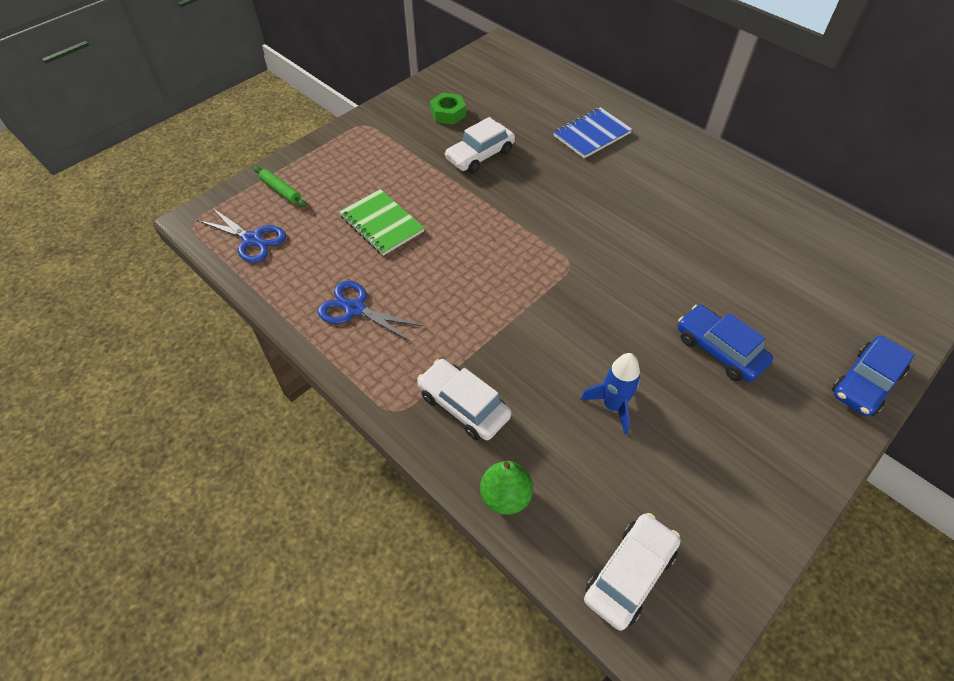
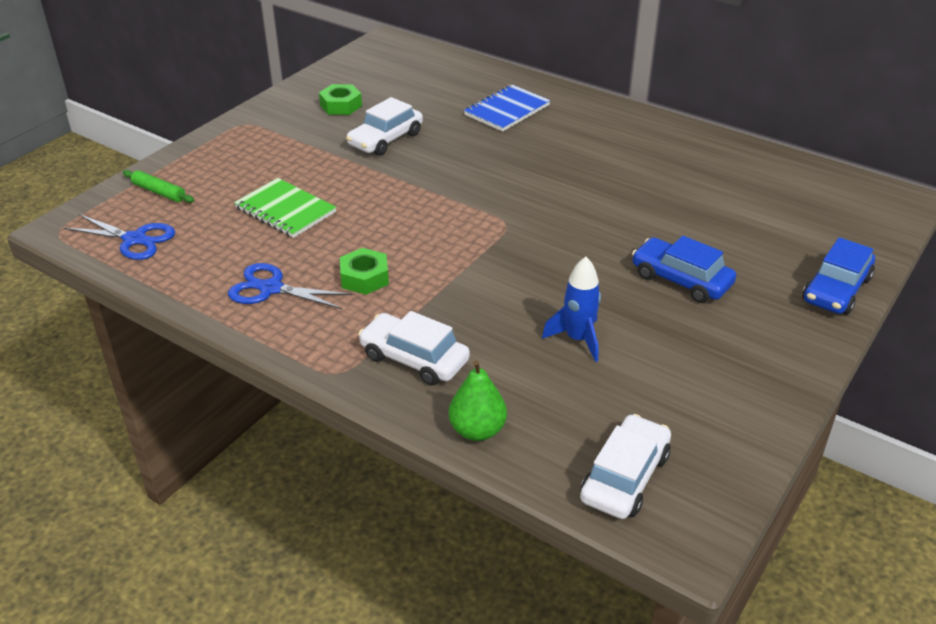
camera: 10 degrees left, 15 degrees down
none -> green nut [340,248,389,295]

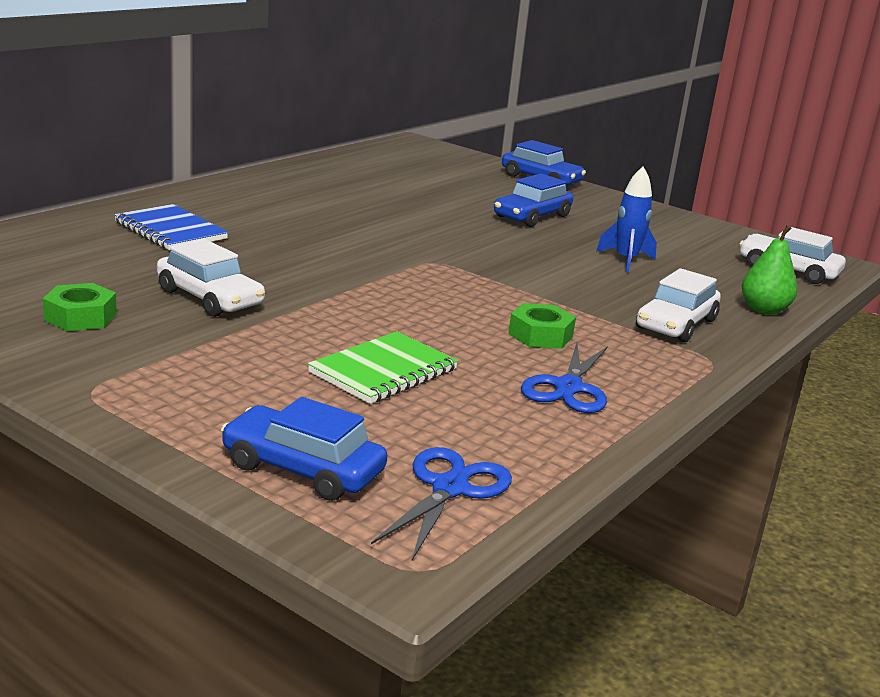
camera: 90 degrees left, 15 degrees down
green rolling pin [123,170,194,203] -> blue car [221,397,388,501]

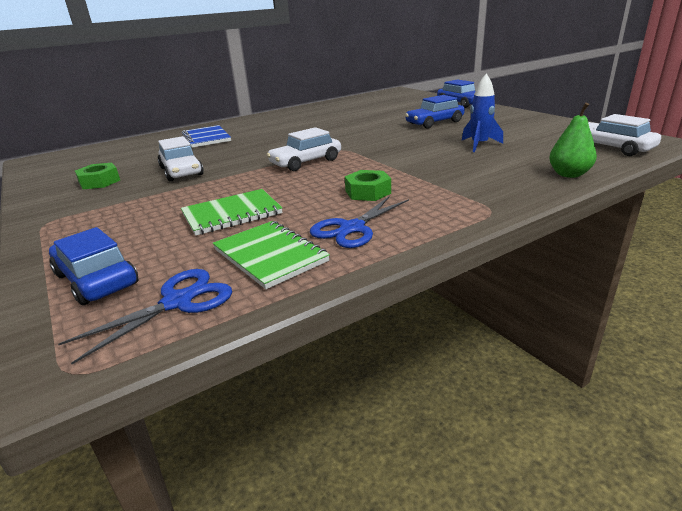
camera: 25 degrees right, 5 degrees up
white car [636,268,721,342] -> white car moved to [267,127,341,171]
none -> green notebook [213,221,330,289]

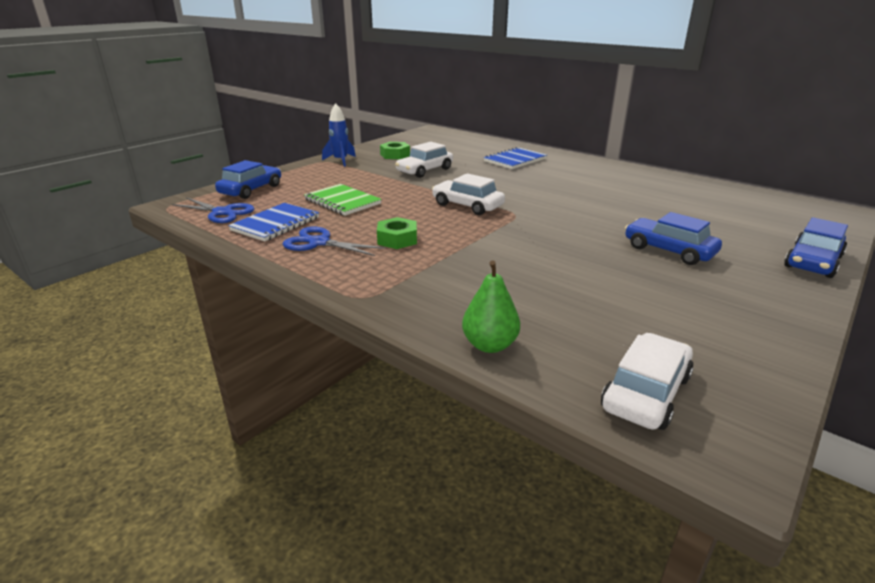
camera: 70 degrees right, 0 degrees up
green notebook [213,221,330,289] -> blue notebook [228,203,319,241]
blue rocket [462,74,503,152] -> blue rocket moved to [322,103,356,167]

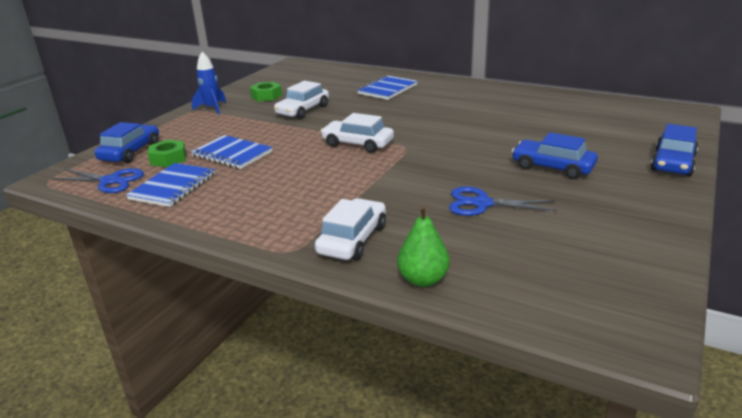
camera: 10 degrees left, 0 degrees up
blue scissors [283,227,385,256] -> blue scissors moved to [449,186,557,216]
green notebook [304,184,382,216] -> blue notebook [191,135,273,169]
green nut [377,217,417,249] -> green nut moved to [148,140,186,167]
white car [601,333,694,430] -> white car moved to [315,198,386,260]

